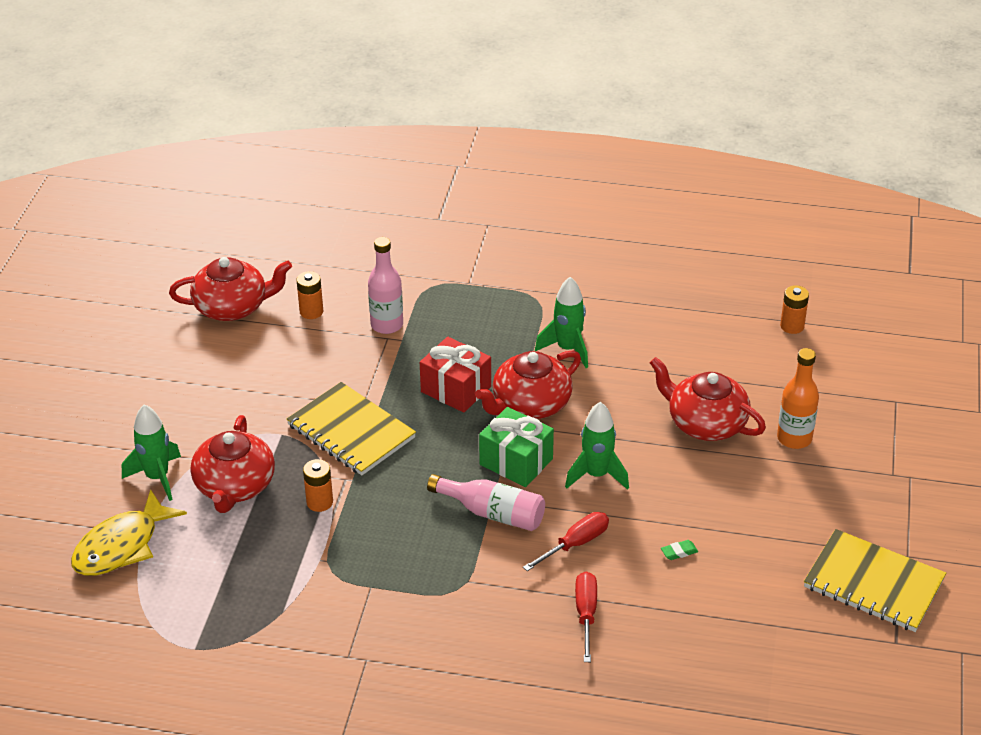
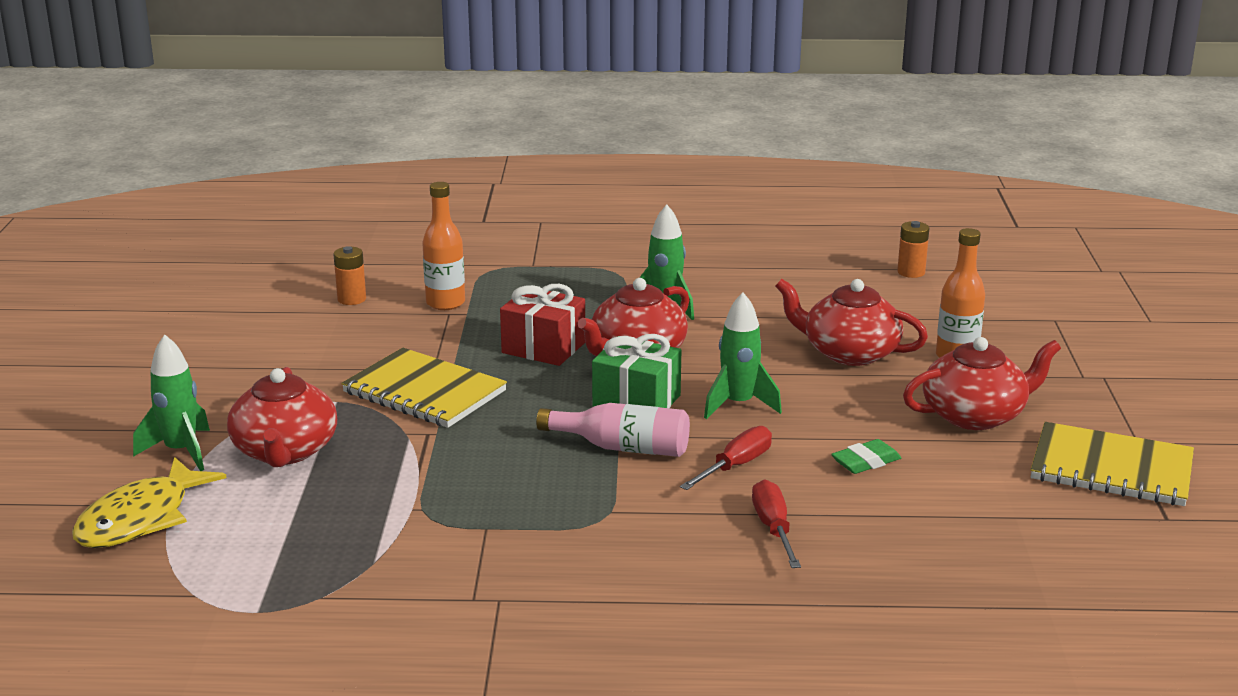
camera: 10 degrees left, 15 degrees down
red teapot [169,257,292,321] -> red teapot moved to [903,337,1061,430]
orange battery [303,459,333,512] -> none
pink bottle [368,237,403,334] -> orange bottle [422,182,465,310]
green eraser [661,540,698,560] -> green eraser [831,439,901,474], size x1.54

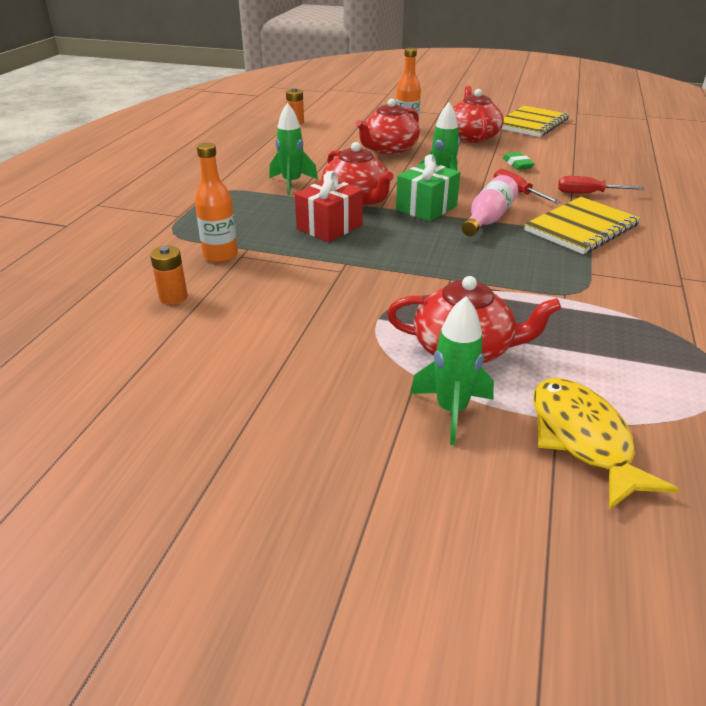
camera: 75 degrees left, 10 degrees up
yellow fish [72,457,226,548] -> yellow fish turned 150 degrees counterclockwise [533,378,680,510]
yellow notebook [341,348,507,428] -> yellow notebook moved to [524,197,640,254]

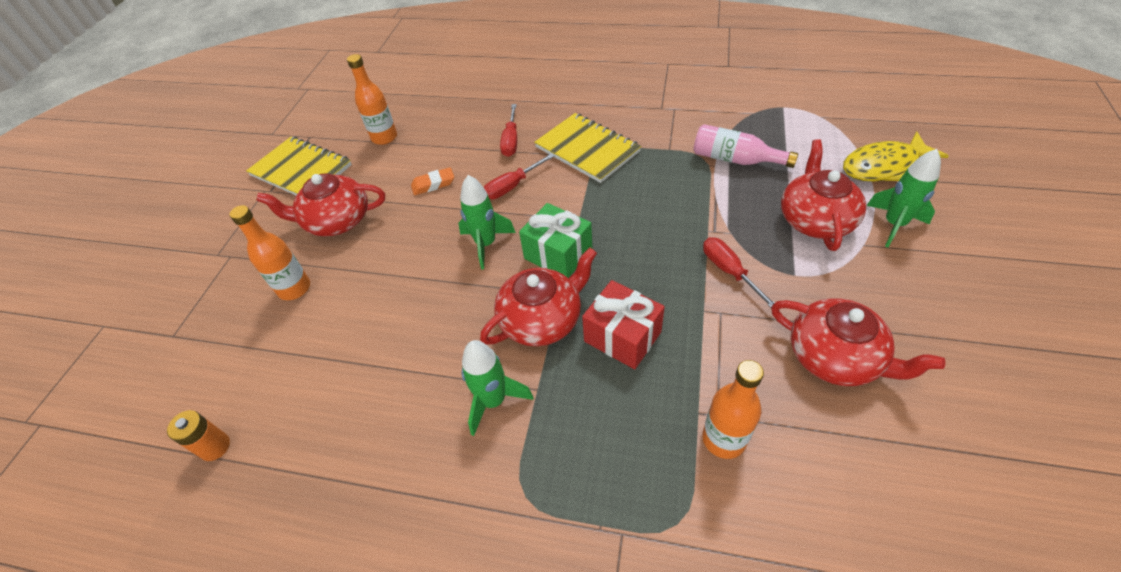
camera: 90 degrees left, 15 degrees up
orange battery [150,246,188,304] -> none
red teapot [356,99,420,155] -> red teapot moved to [771,298,945,386]
pink bottle [462,175,518,236] -> pink bottle moved to [694,124,798,168]
green eraser [503,152,535,170] -> orange eraser [411,167,454,195]
none -> orange bottle [347,54,397,145]
none -> red screwdriver [703,237,775,307]

